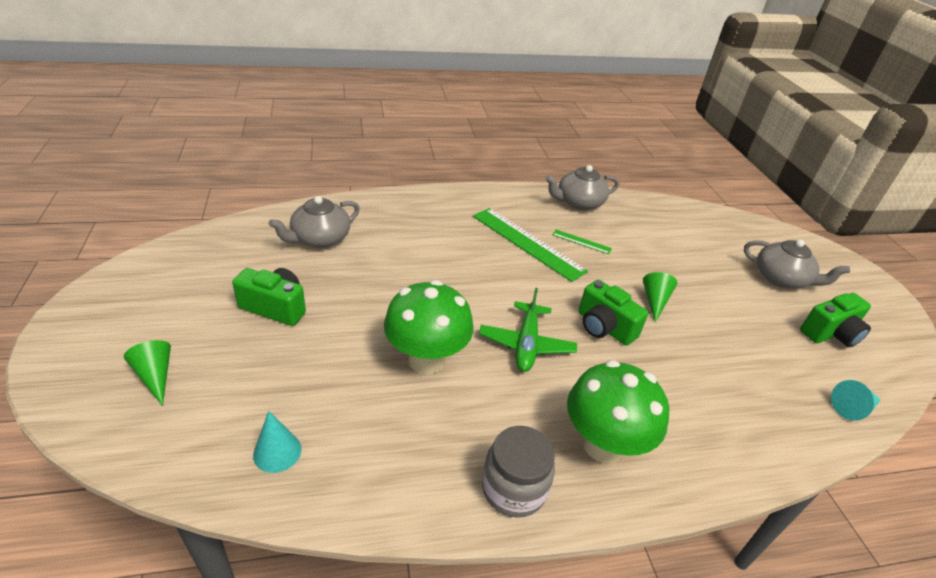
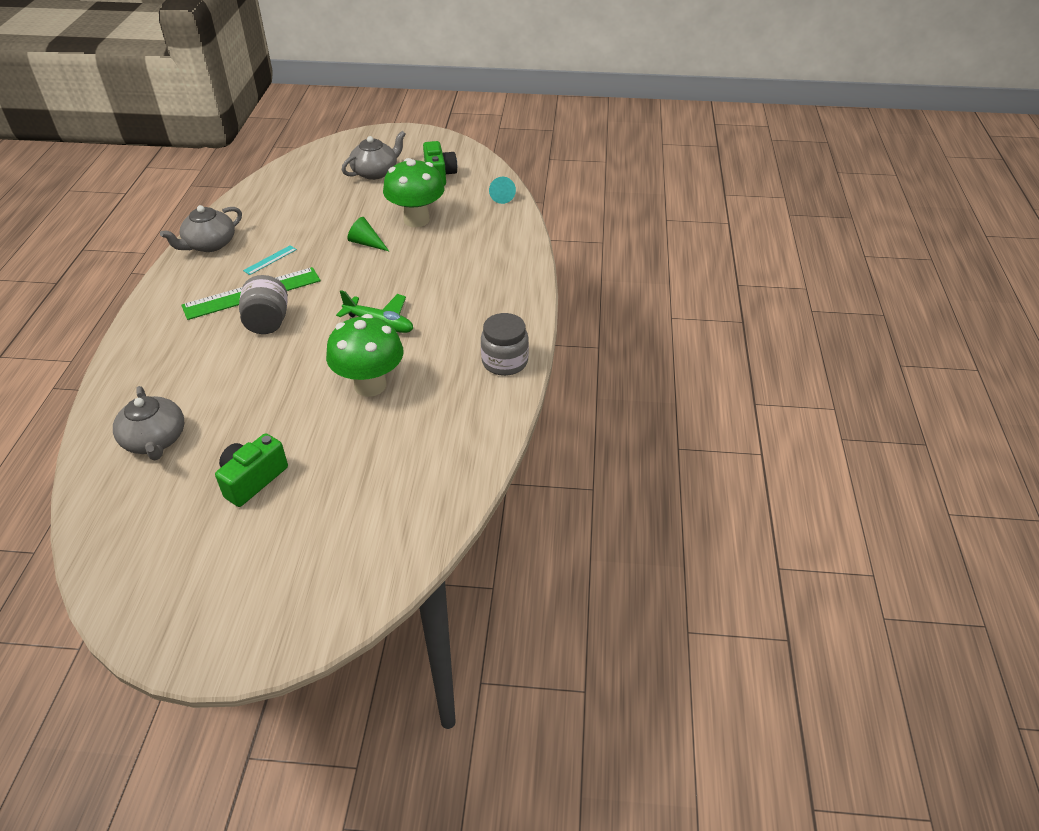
camera: 70 degrees left, 5 degrees up
green cone [124,340,171,406] -> none
turquoise cone [253,411,302,473] -> none
grey teapot [545,165,619,210] -> grey teapot turned 45 degrees clockwise [160,205,242,252]
green ruler [552,229,612,254] -> turquoise ruler [243,245,297,275]
green mushroom [567,360,669,463] -> green mushroom moved to [383,158,444,227]
green camera [579,280,648,346] -> none
none -> grey jar [239,275,288,334]

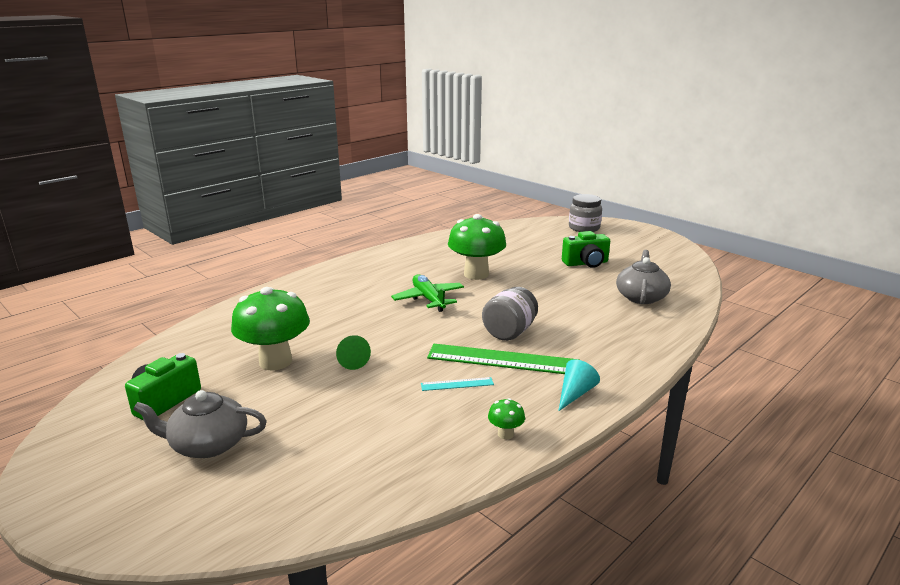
camera: 140 degrees left, 20 degrees down
grey teapot [160,205,242,252] -> green mushroom [488,398,525,439]
grey jar [481,313,529,376] -> grey jar moved to [569,194,602,232]
turquoise cone [489,177,516,204] -> turquoise cone moved to [558,359,600,411]

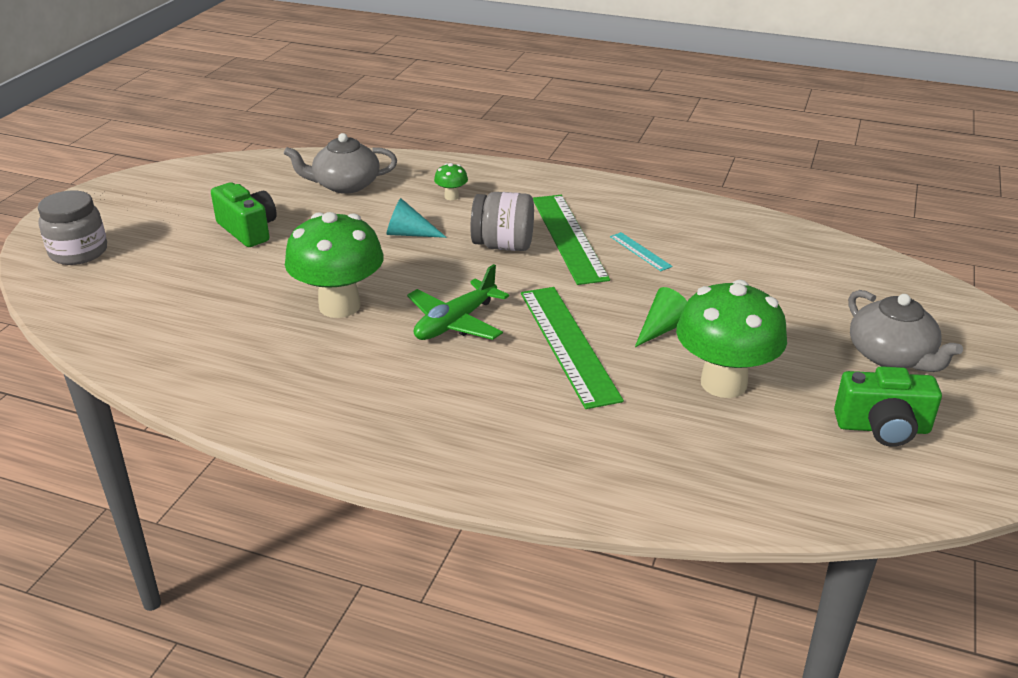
camera: 115 degrees left, 10 degrees up
green mushroom [488,398,525,439] -> green mushroom moved to [434,163,468,200]
turquoise cone [558,359,600,411] -> turquoise cone moved to [386,198,447,238]
none -> green ruler [521,287,624,409]

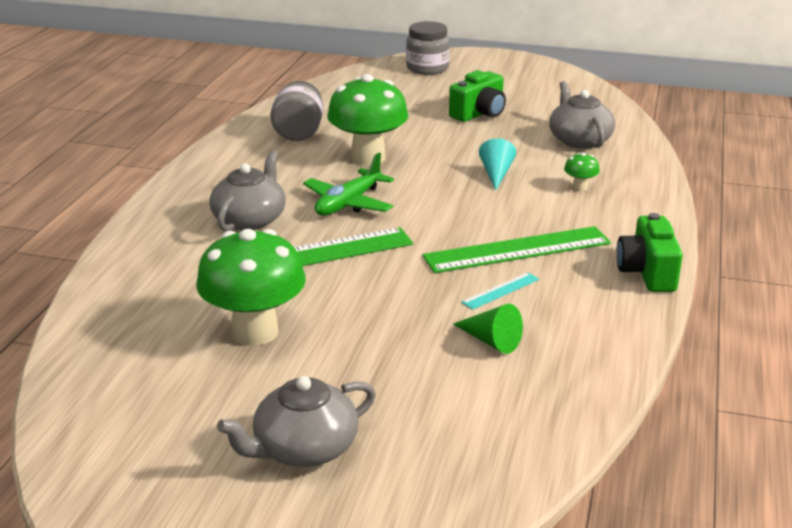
camera: 85 degrees right, 5 degrees down
green plane [407,264,509,340] -> green plane turned 90 degrees counterclockwise [303,153,394,216]
grey jar [471,192,534,251] -> grey jar moved to [270,81,323,141]
green cone [635,287,687,347] -> green cone moved to [453,304,523,354]
green camera [834,366,942,447] -> green camera moved to [616,213,683,292]
none -> grey teapot [209,150,286,231]

